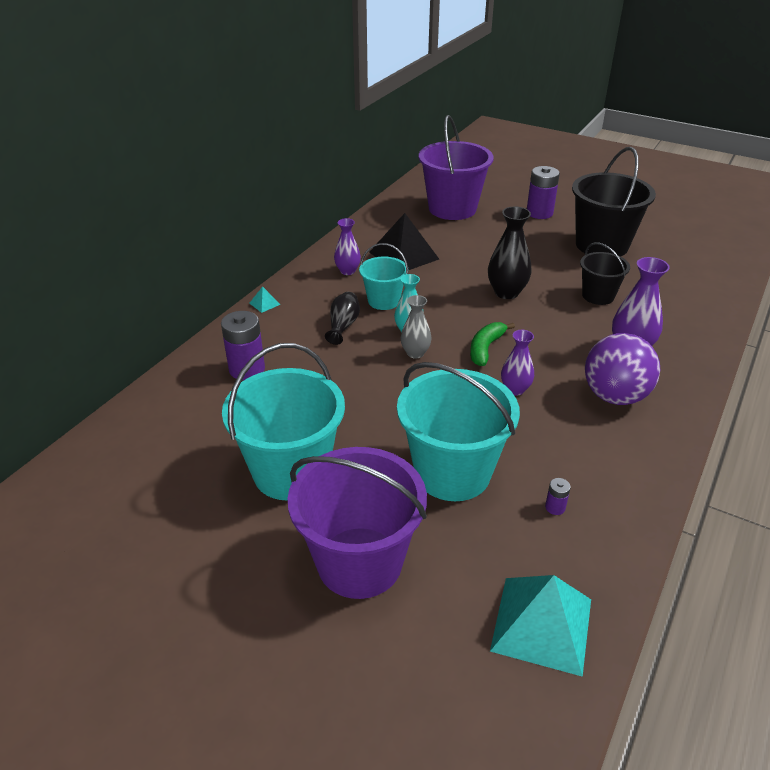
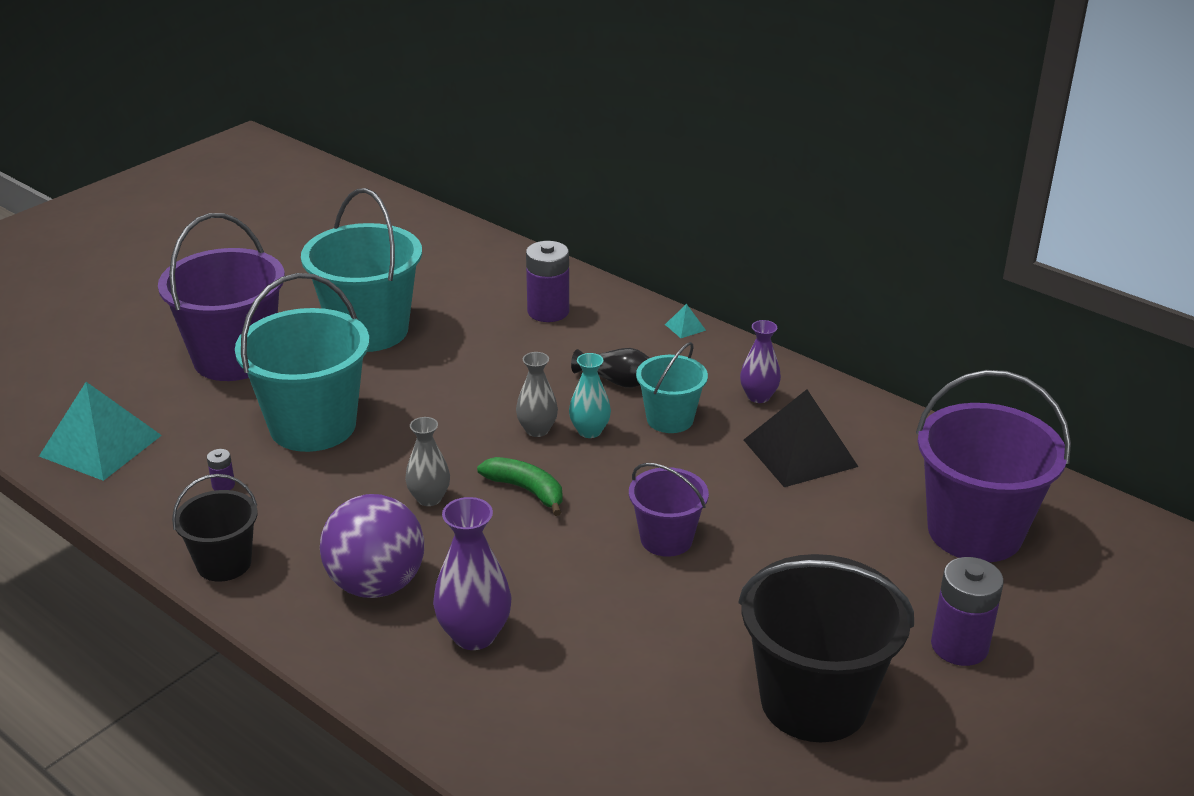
camera: 100 degrees right, 5 degrees down
black vase [488,207,532,299] -> purple bucket [629,463,709,557]
purple vase [501,330,534,396] -> grey vase [405,417,450,506]
black bucket [580,242,630,305] -> black bucket moved to [172,474,257,582]

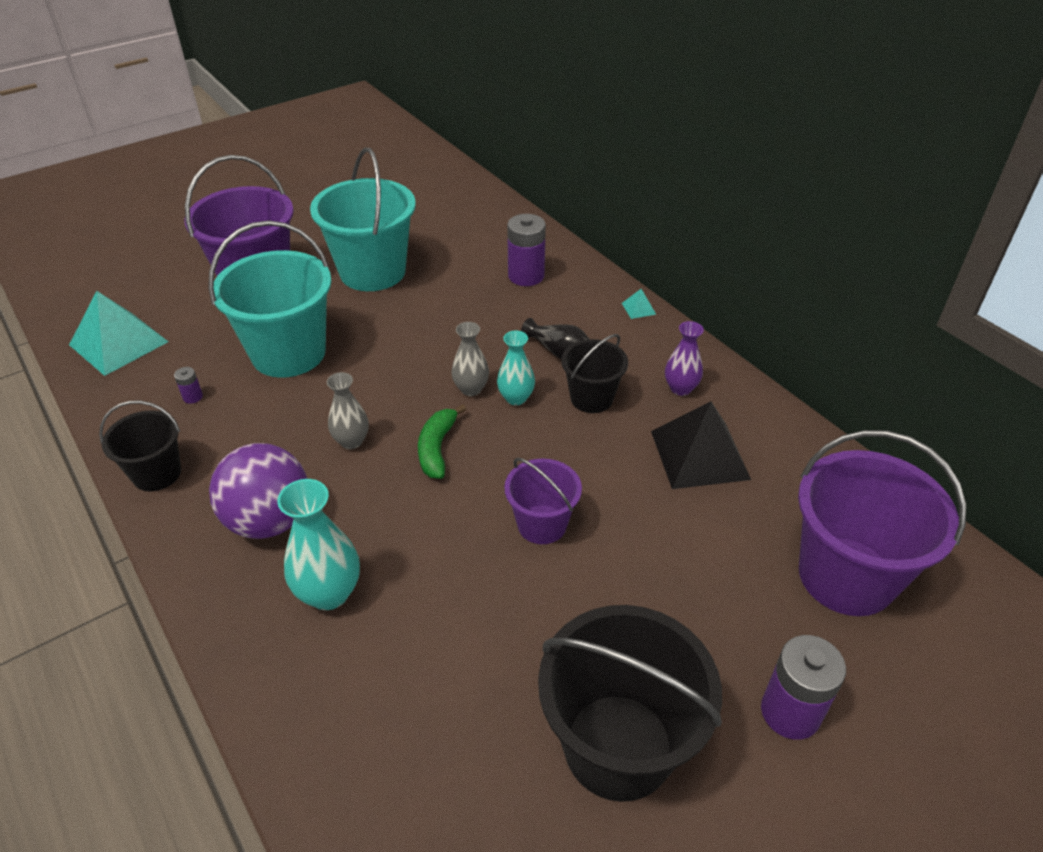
camera: 15 degrees right, 10 degrees up
purple vase [433,497,511,650] -> turquoise vase [277,479,360,610]
green banana [477,457,563,516] -> green banana turned 135 degrees counterclockwise [418,404,466,479]
turquoise bucket [636,342,708,433] -> black bucket [561,334,628,413]

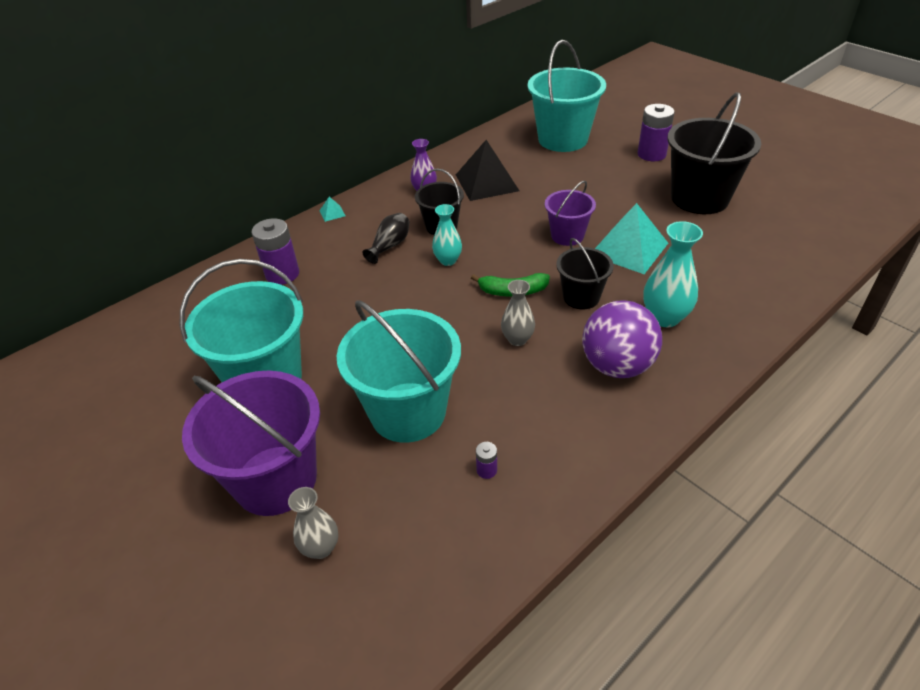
camera: 95 degrees left, 0 degrees up
turquoise pyramid [69,291,168,376] -> turquoise pyramid moved to [595,203,668,274]
black bucket [99,400,181,492] -> black bucket moved to [556,238,614,309]
grey vase [451,322,489,396] -> grey vase moved to [288,487,338,559]
purple bucket [798,430,966,616] -> turquoise bucket [528,40,606,152]

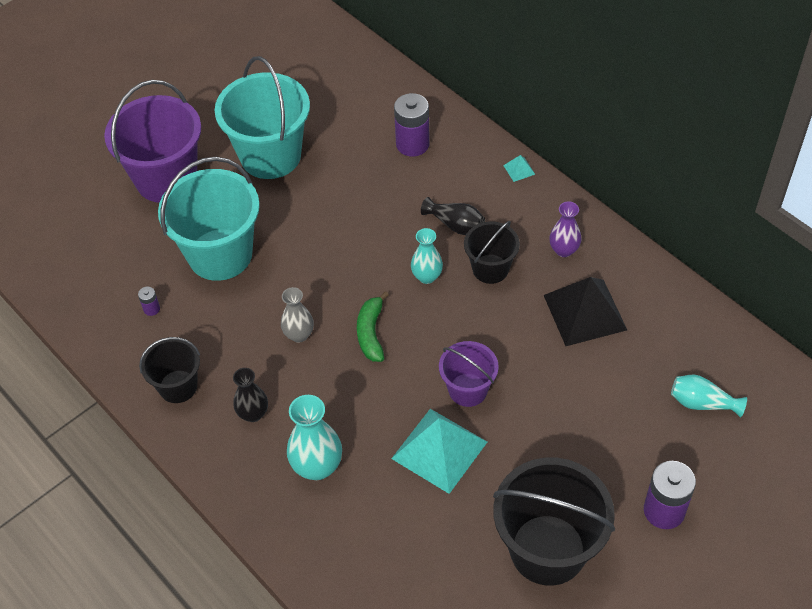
camera: 90 degrees right, 10 degrees up
grey vase [288,487,338,559] -> none
turquoise bucket [528,40,606,152] -> turquoise vase [671,375,747,418]
black bucket [556,238,614,309] -> black bucket moved to [139,337,200,403]
purple ball [582,300,662,378] -> black vase [233,368,268,422]

